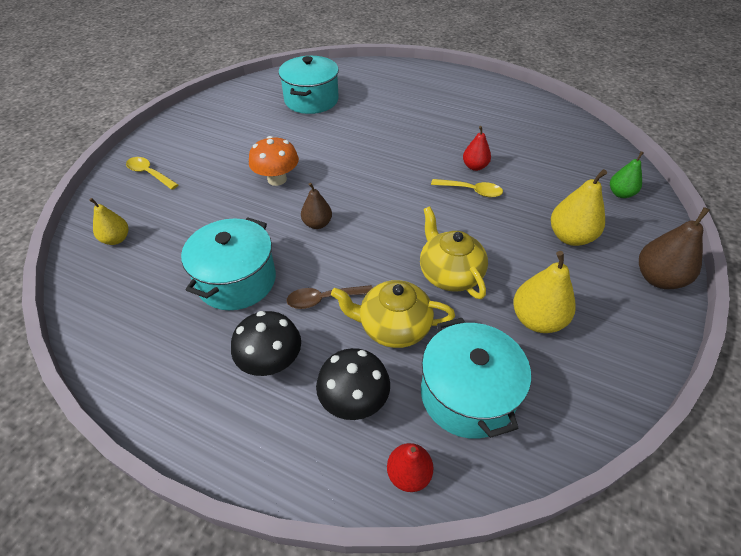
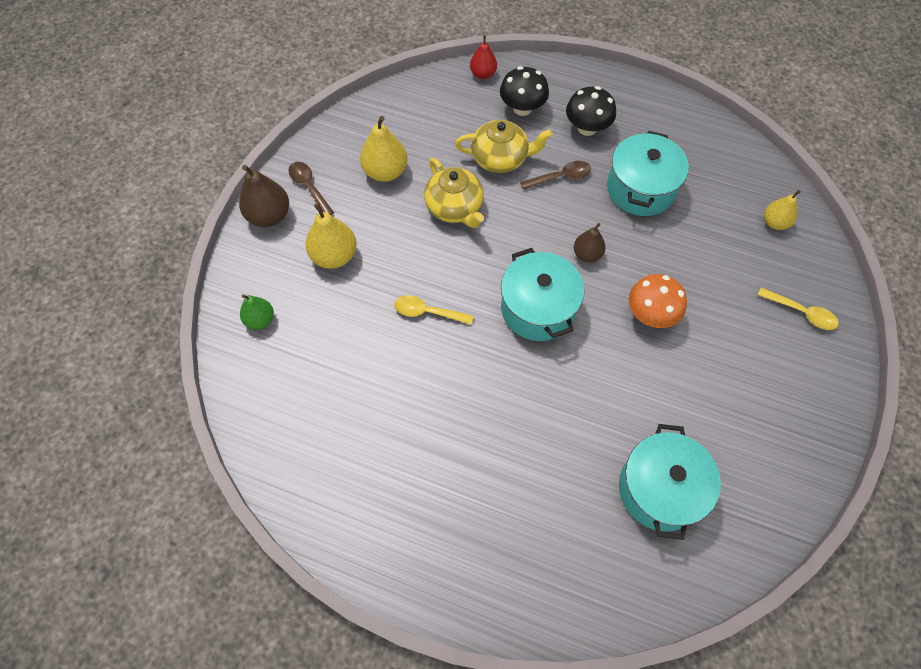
camera: 175 degrees right, 15 degrees up
turquoise pot [421,318,531,438] -> turquoise pot moved to [501,248,584,341]
red pear [463,126,491,171] -> none
none -> brown spoon [289,162,334,215]

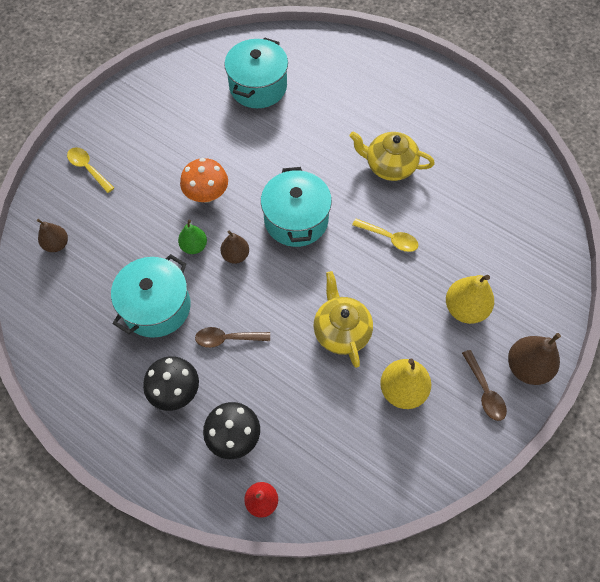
camera: 165 degrees left, 0 degrees up
green pear [240,294,274,330] -> green pear moved to [178,220,207,254]
yellow teapot [455,120,553,173] -> yellow teapot moved to [349,132,435,181]
yellow pear [764,190,801,230] -> brown pear [37,219,68,252]

